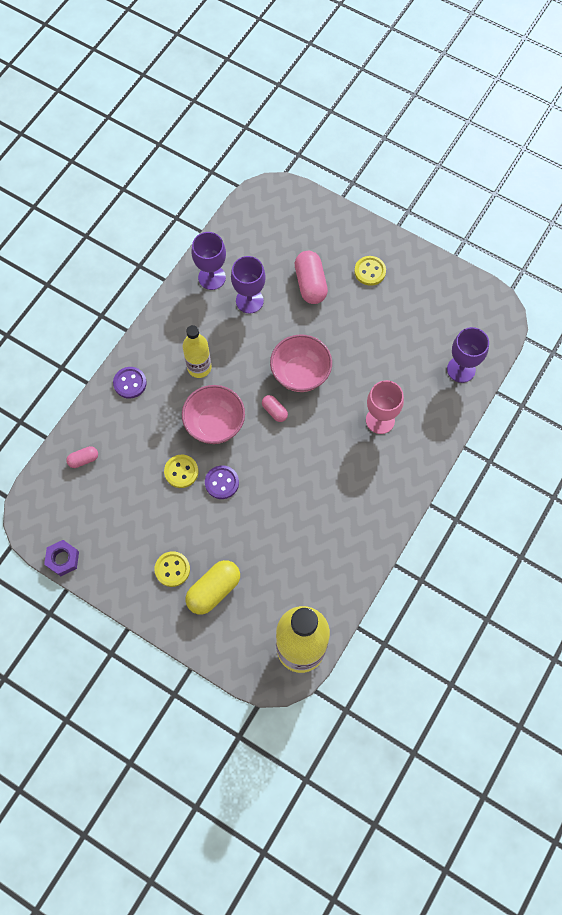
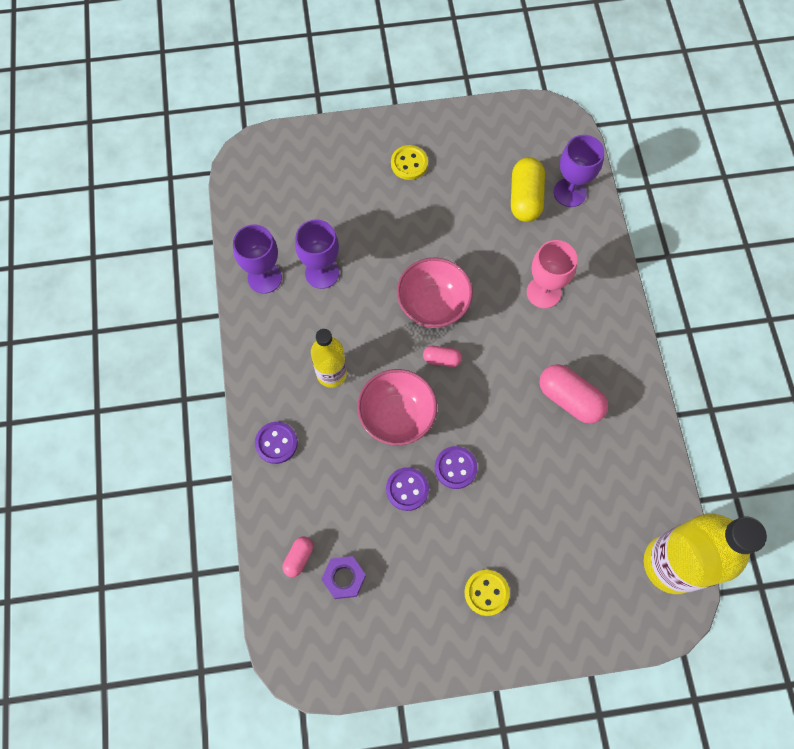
camera: 40 degrees left, 0 degrees up
purple nut [44,540,79,576] -> purple nut moved to [321,556,366,599]
yellow button [164,455,198,488] -> purple button [386,467,429,511]
yellow capsule [186,560,240,615] -> yellow capsule moved to [511,157,545,222]
pink capsule [295,251,328,304] -> pink capsule moved to [539,364,608,424]

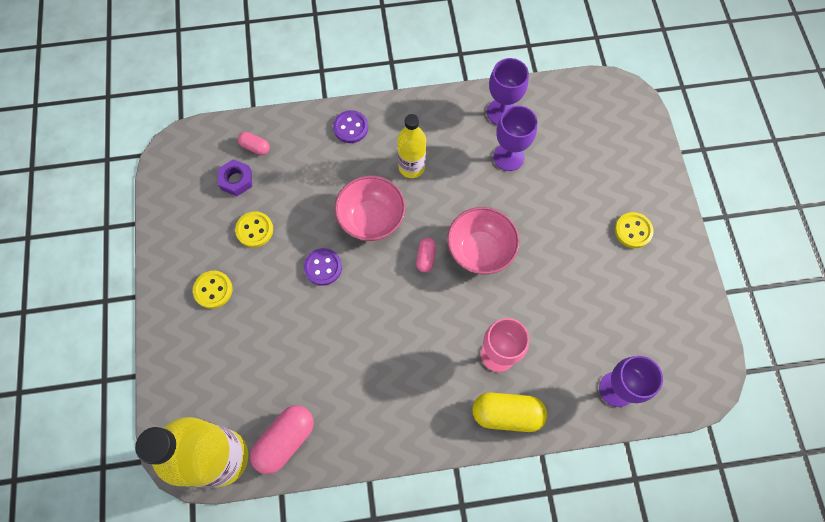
camera: 90 degrees right, 0 degrees up
purple button [386,467,429,511] -> none
yellow capsule [511,157,545,222] -> yellow capsule moved to [472,393,547,432]
pink capsule [539,364,608,424] -> pink capsule moved to [250,405,314,474]
none -> yellow button [235,211,273,248]

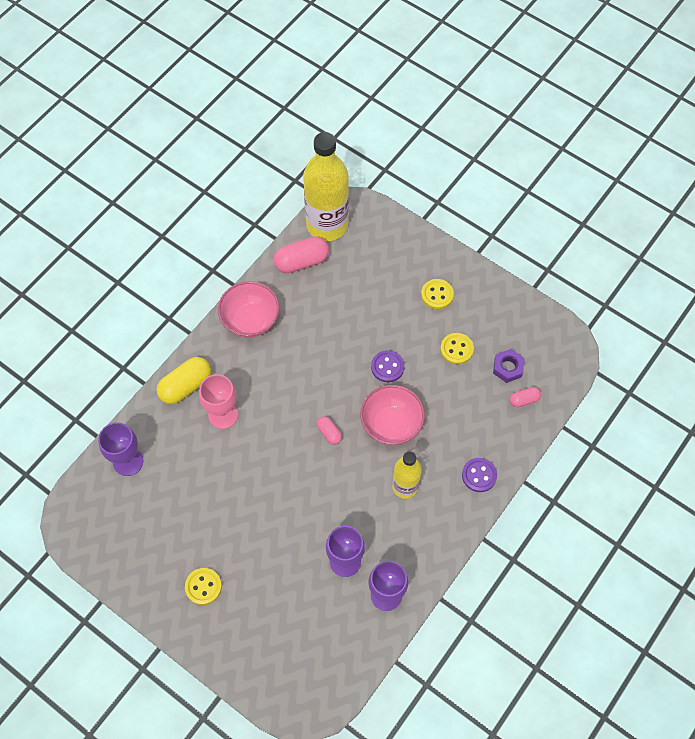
camera: 135 degrees right, 5 degrees down
pink capsule [250,405,314,474] -> pink capsule turned 75 degrees clockwise [274,236,329,273]
pink bowl [447,207,520,275] -> pink bowl moved to [218,281,279,338]

